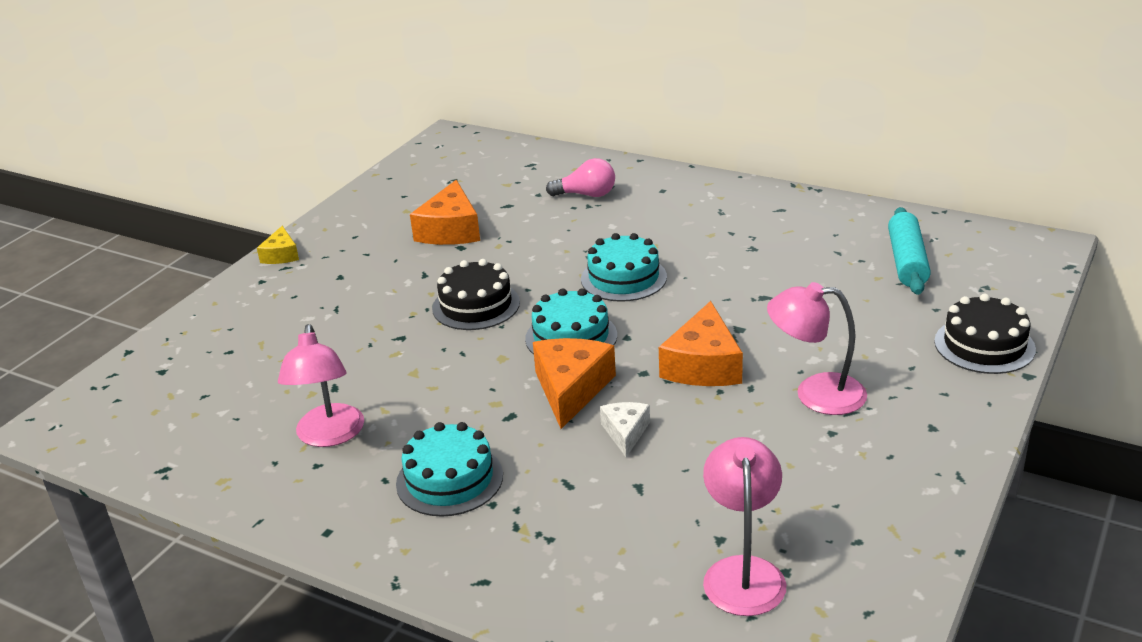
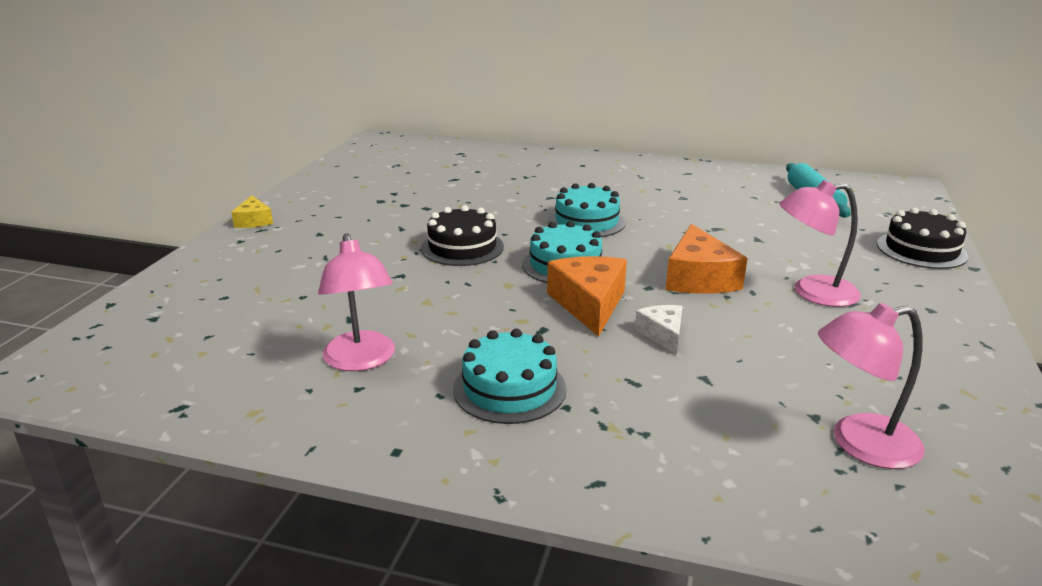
camera: 15 degrees left, 5 degrees down
orange cheese [410,180,480,245] -> none
pink light bulb [546,158,615,197] -> none
pink lamp [703,437,786,616] -> pink lamp turned 90 degrees counterclockwise [818,303,925,469]

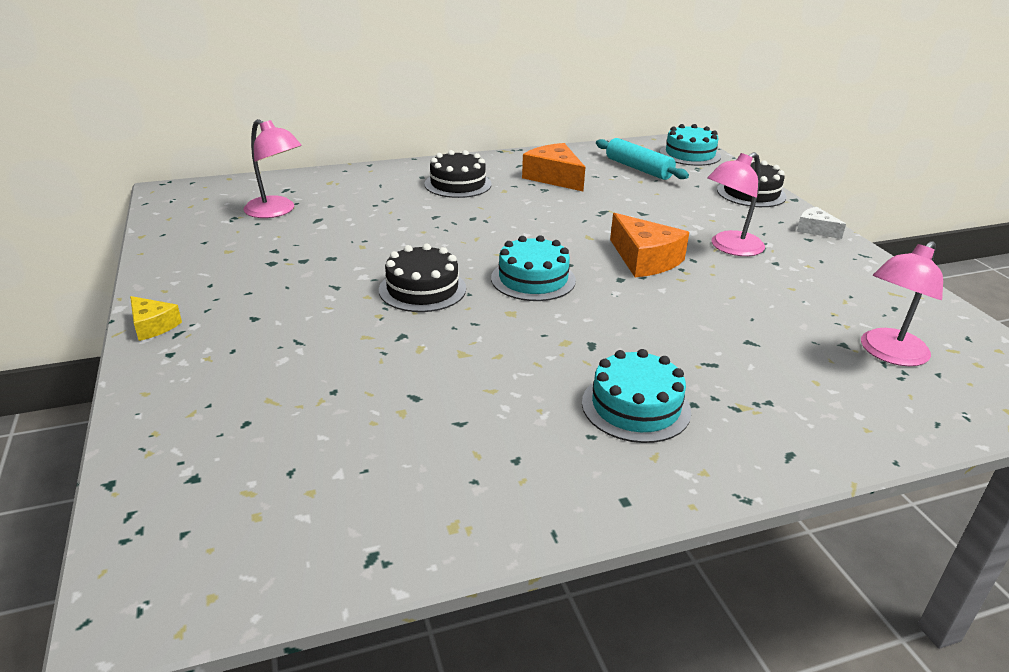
camera: 35 degrees left, 5 degrees up
pink lamp [318,233,395,371] -> pink lamp moved to [244,119,302,218]
orange cheese [547,256,627,337] -> orange cheese moved to [522,143,585,191]
turquoise cake [548,183,626,237] -> turquoise cake moved to [660,124,721,166]
white cheese [635,305,682,355] -> white cheese moved to [797,207,846,239]
none -> black cake [424,150,492,198]

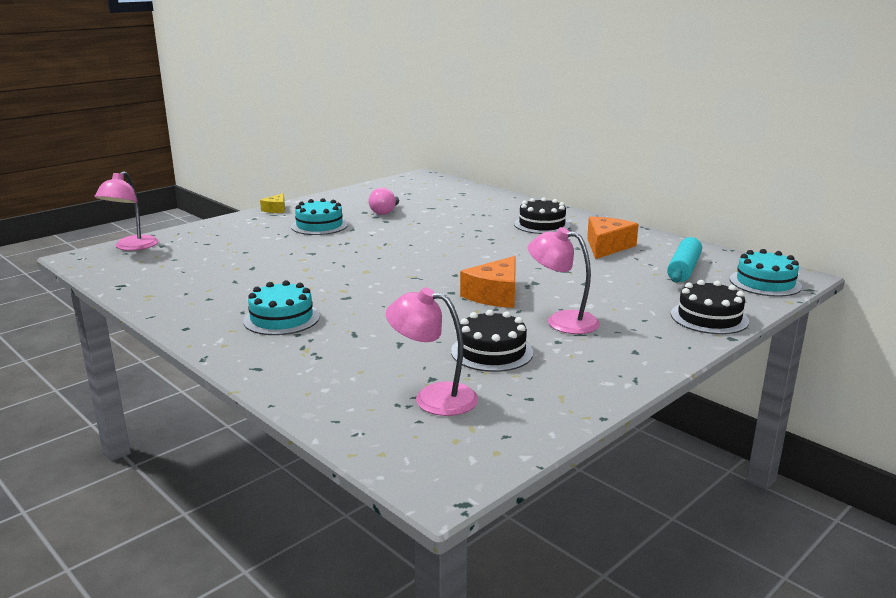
camera: 65 degrees right, 10 degrees down
pink lamp [244,119,302,218] -> pink lamp moved to [94,171,159,251]
black cake [379,244,466,312] -> black cake moved to [451,310,533,372]
turquoise cake [491,235,576,301] -> turquoise cake moved to [291,198,348,235]
white cheese [797,207,846,239] -> none
none -> pink light bulb [368,188,399,215]

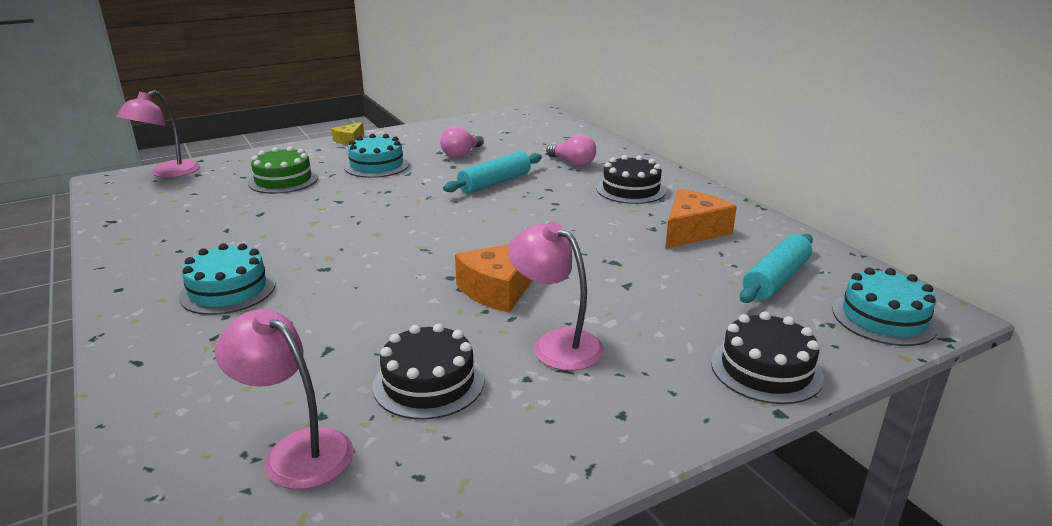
camera: 15 degrees right, 5 degrees up
none -> green cake [248,146,318,194]
none -> turquoise rolling pin [443,151,542,194]
none -> pink light bulb [546,134,596,167]

